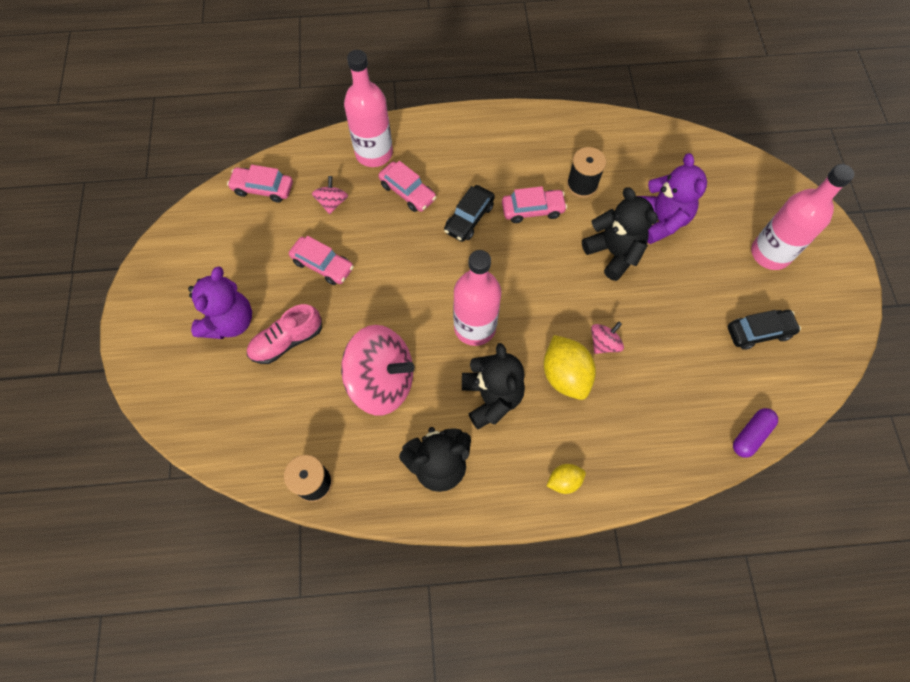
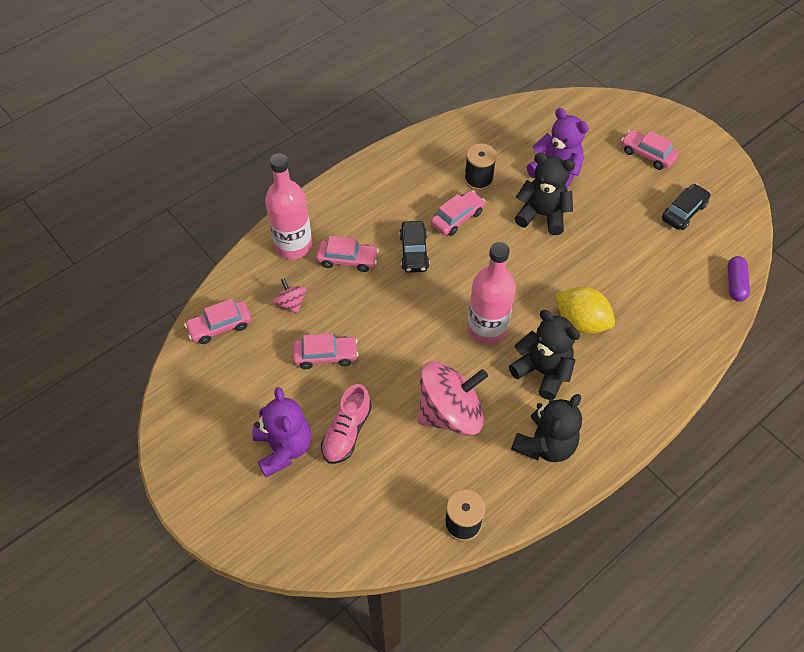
camera: 35 degrees left, 10 degrees down
yellow lemon [547,464,586,494] -> none
pink spinning top [591,322,624,354] -> none
pink bottle [751,164,854,270] -> pink car [621,130,679,170]

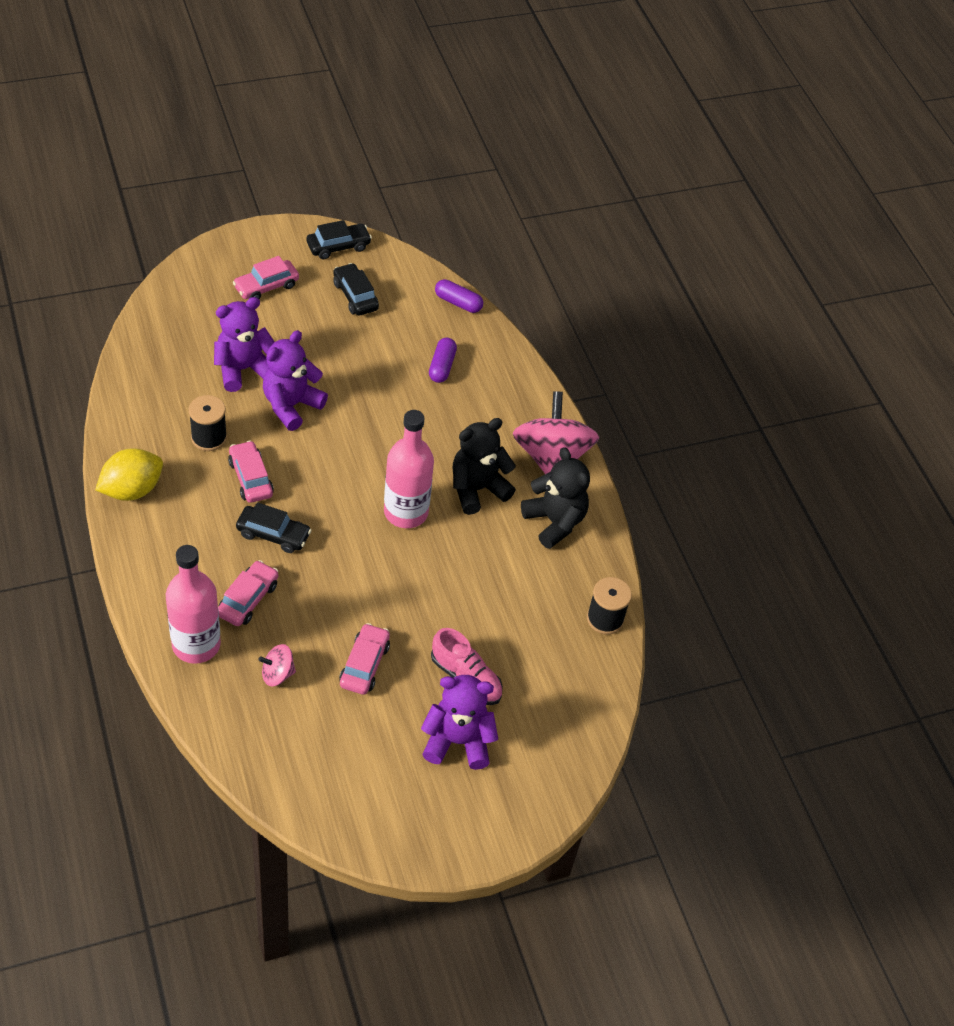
camera: 75 degrees left, 5 degrees down
pink car [184,299,252,344] -> none
pink spinning top [418,362,488,435] -> pink spinning top moved to [513,391,599,474]
black teddy bear [514,153,575,235] -> purple teddy bear [263,330,328,431]
yellow lemon [556,287,615,334] -> yellow lemon moved to [95,448,163,501]
none -> black car [307,220,372,259]
none -> purple capsule [429,338,457,383]

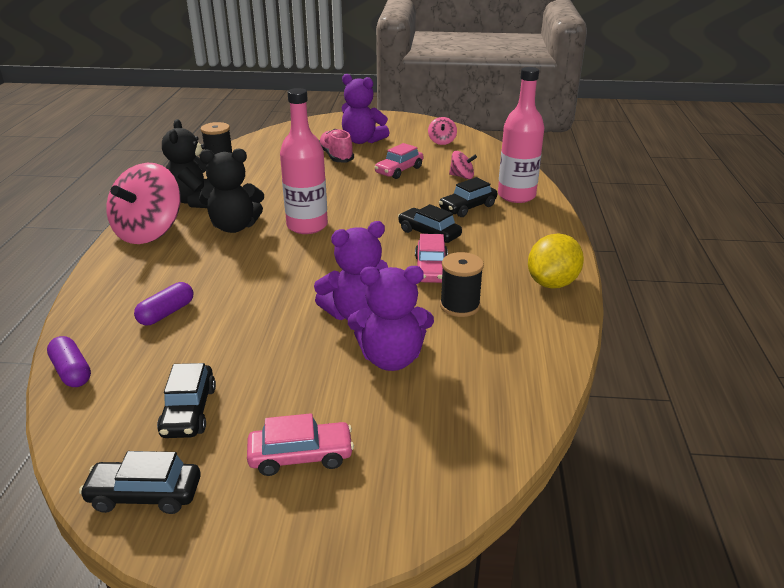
camera: 150 degrees left, 20 degrees down
yellow lemon [95,448,163,501] -> yellow lemon turned 45 degrees counterclockwise [528,234,584,288]
pink car [218,560,278,626] -> black car [439,177,497,217]
none -> pink spinning top [428,117,457,145]

